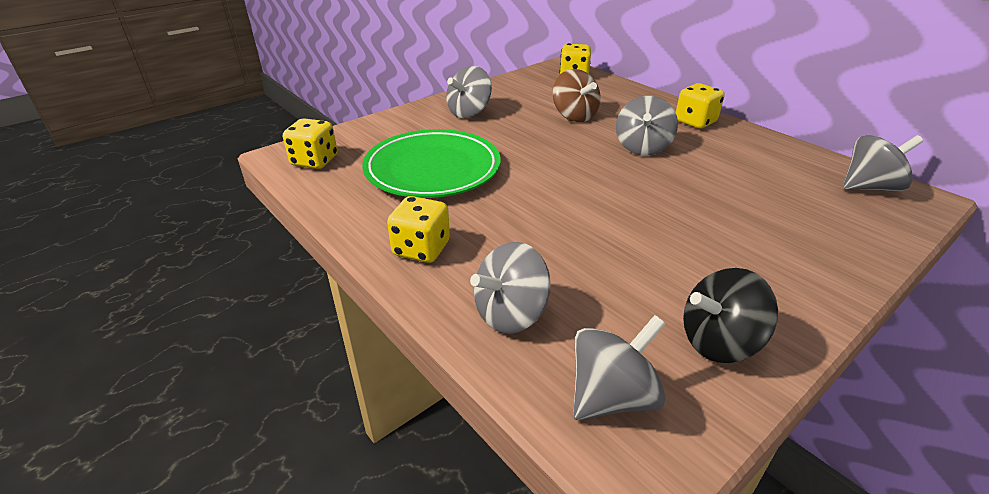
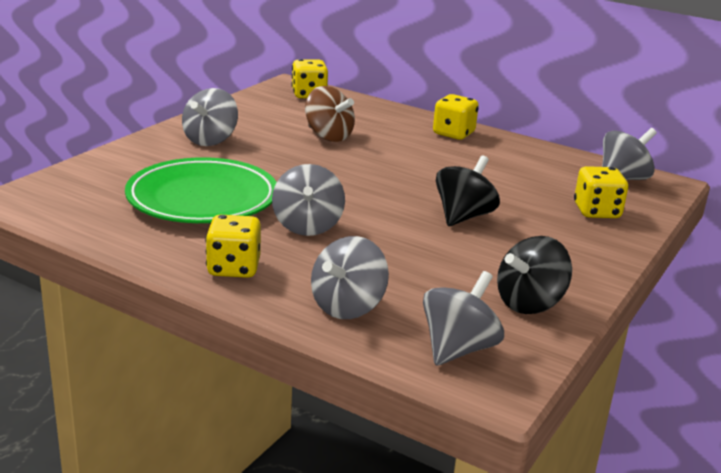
camera: 20 degrees left, 10 degrees down
yellow dice [283,118,337,169] -> yellow dice moved to [574,166,629,218]
grey spinning top [616,96,678,155] -> grey spinning top moved to [272,164,345,236]
none -> black spinning top [436,155,500,226]

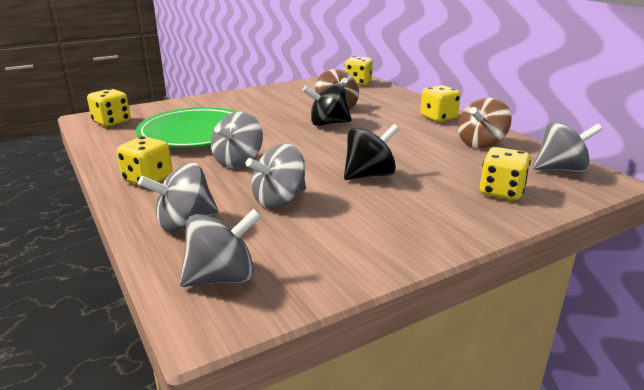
camera: 30 degrees right, 0 degrees up
grey spinning top [182,88,238,146] -> grey spinning top moved to [246,144,306,209]
black spinning top [497,236,572,314] -> black spinning top moved to [302,83,352,126]
none -> yellow dice [87,88,131,127]
none -> brown spinning top [458,98,512,148]

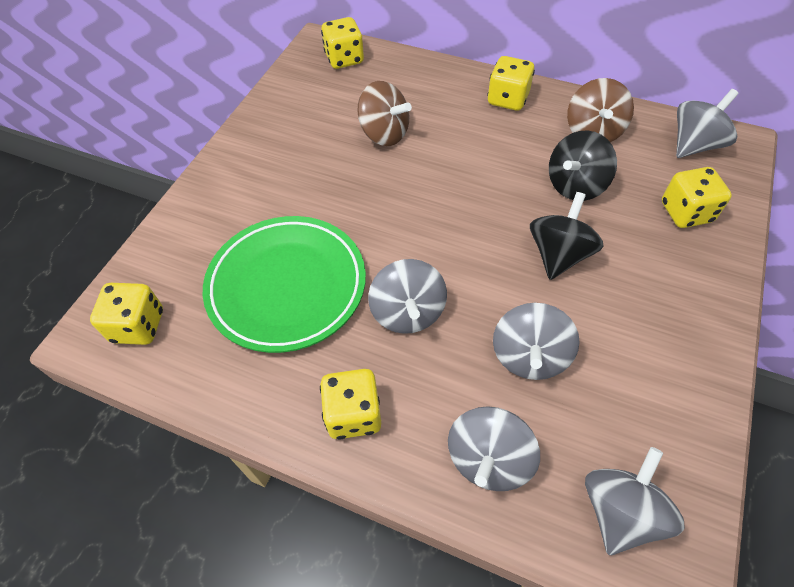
camera: 35 degrees left, 30 degrees up
black spinning top [302,83,352,126] -> black spinning top moved to [549,130,617,201]

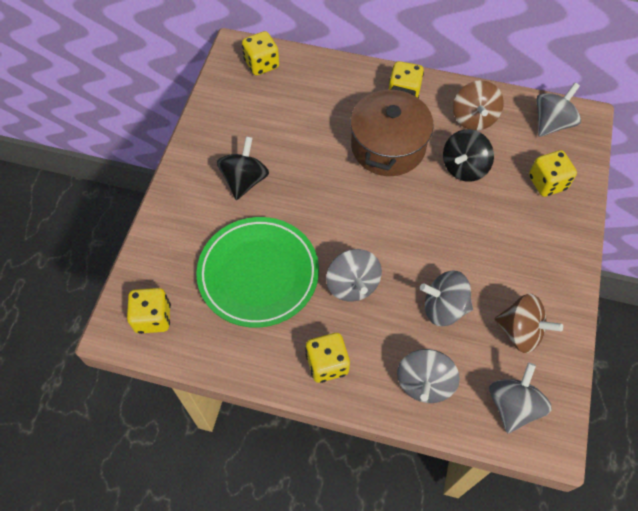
camera: 10 degrees left, 5 degrees up
brown spinning top [357,81,412,146] -> brown spinning top moved to [495,293,563,353]
grey spinning top [493,303,580,380] -> grey spinning top turned 90 degrees clockwise [420,271,473,326]
black spinning top [530,192,604,280] -> black spinning top moved to [217,136,269,200]
none -> brown pot [350,85,434,176]

